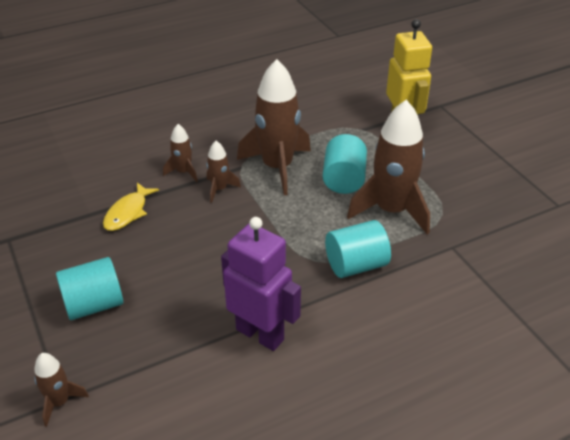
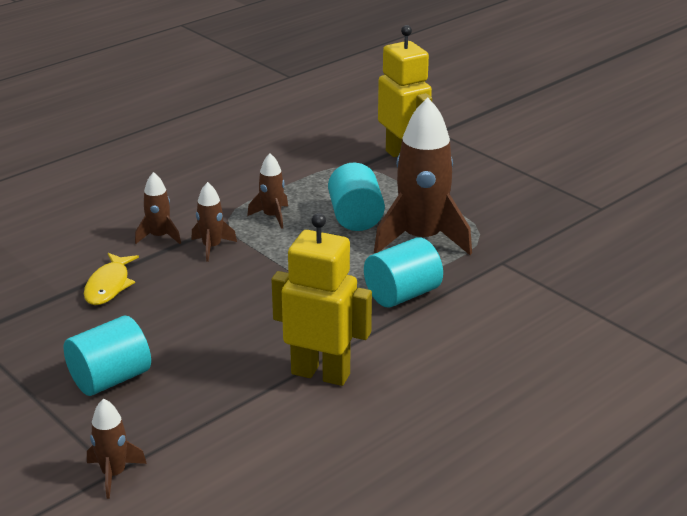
camera: 15 degrees left, 10 degrees down
purple robot [221,217,301,351] -> yellow robot [271,213,372,386]
brown rocket [237,59,311,195] -> brown rocket [247,153,288,229], size x0.48

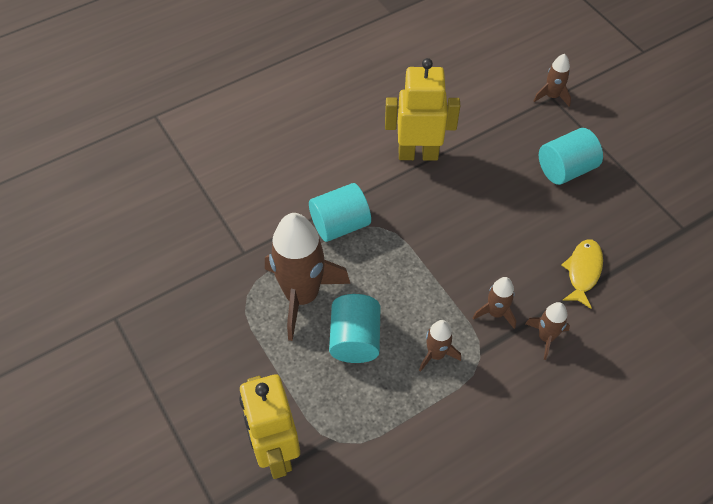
camera: 170 degrees left, 25 degrees up
yellow robot [271,213,372,386] -> yellow robot turned 150 degrees clockwise [385,58,460,161]

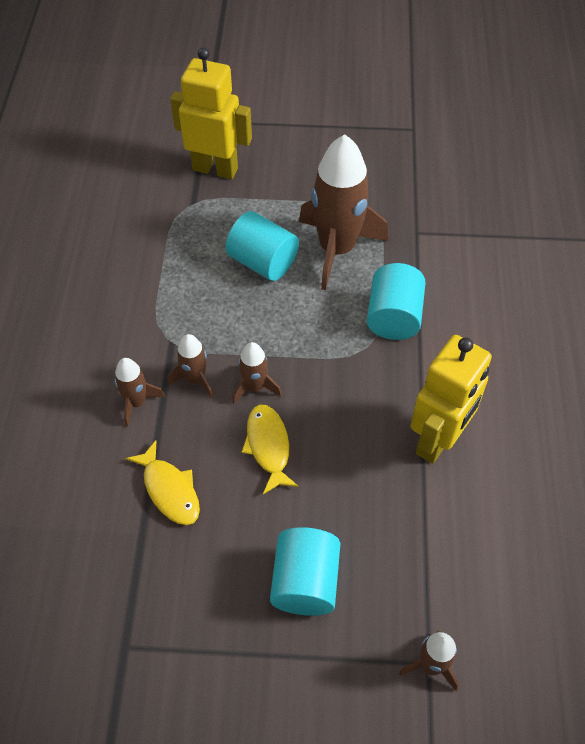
camera: 125 degrees right, 0 degrees up
brown rocket [419,320,461,372] -> brown rocket moved to [232,342,282,404]
none -> yellow fish [242,404,299,494]

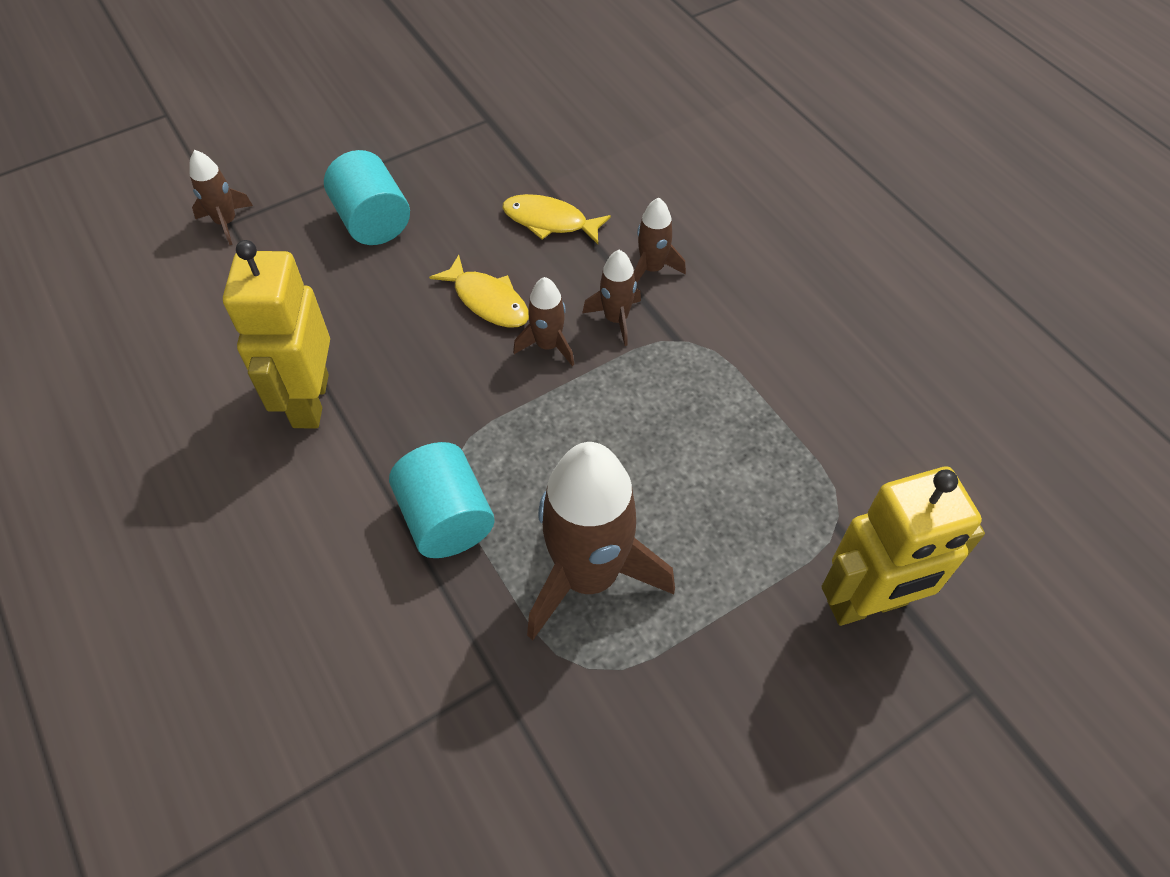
camera: 145 degrees right, 0 degrees up
turquoise cylinder [226,211,299,281] -> none

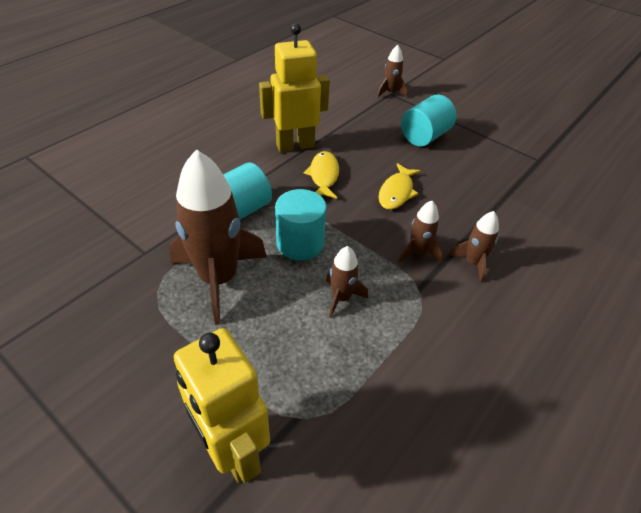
camera: 70 degrees right, 10 degrees down
yellow fish [502,194,611,244] -> yellow fish moved to [304,151,339,199]
brown rocket [513,277,574,366] -> brown rocket moved to [326,246,368,318]
none -> turquoise cylinder [275,189,327,261]

